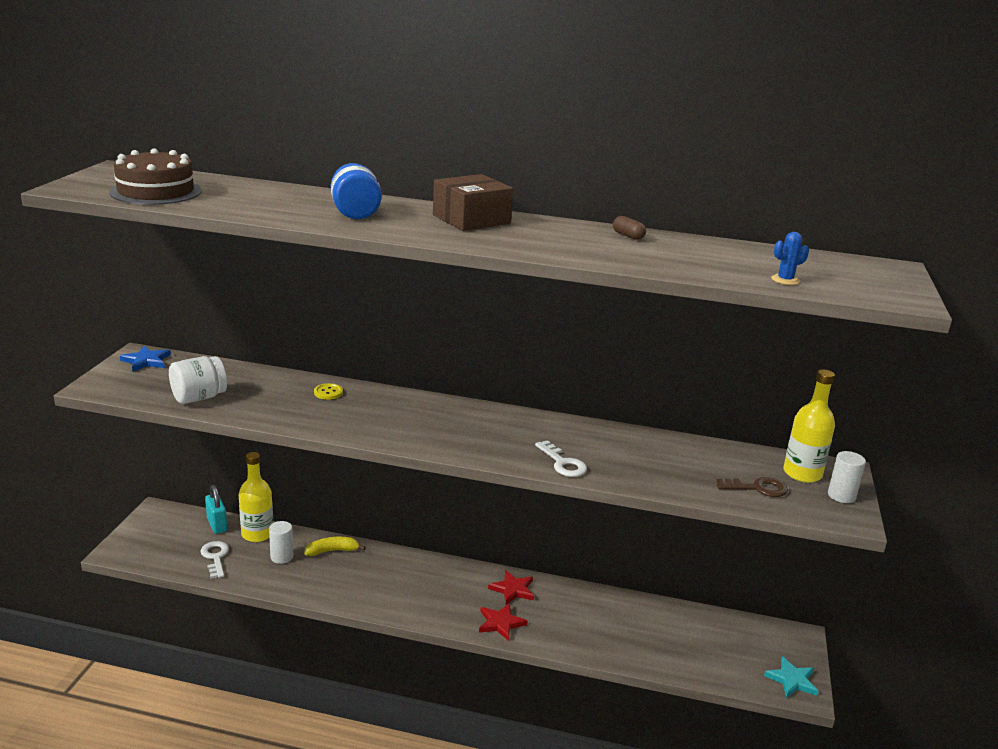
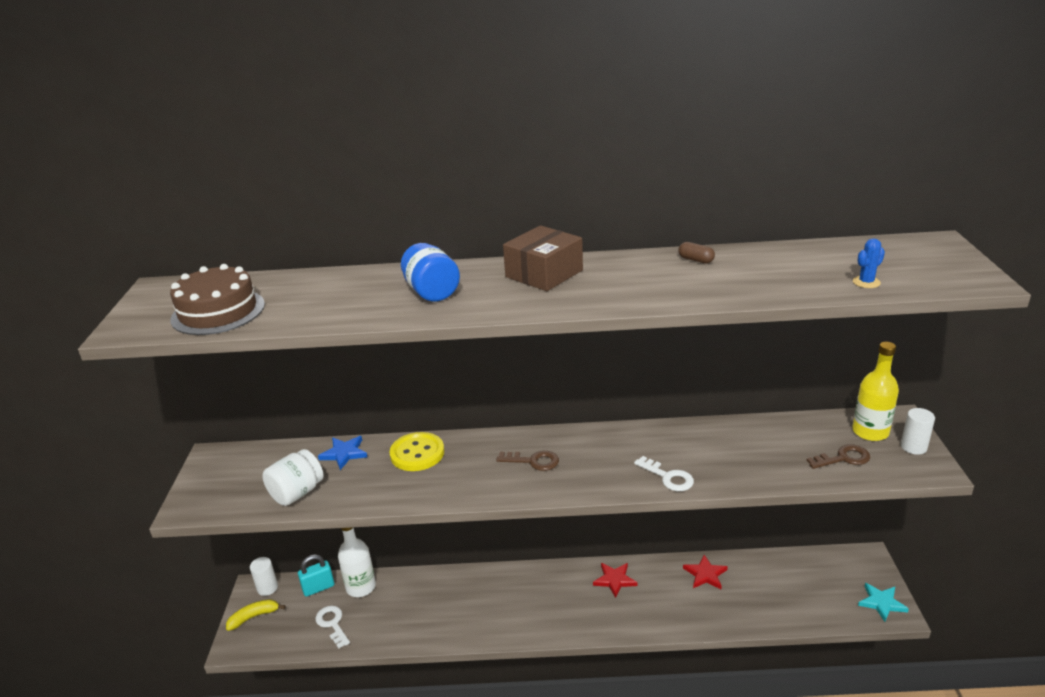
camera: 10 degrees left, 5 degrees up
blue star [120,346,171,372] -> blue star moved to [318,436,367,470]
turquoise padlock [205,485,227,534] -> turquoise padlock turned 75 degrees counterclockwise [298,554,334,597]
yellow bottle [239,452,273,542] -> white bottle [338,527,376,597]
white cylinder [269,521,293,564] -> white cylinder moved to [250,557,278,596]
yellow banana [304,537,366,556] -> yellow banana moved to [226,599,285,631]
yellow button [314,383,343,400] -> yellow button [390,432,444,471], size x1.95
red star [479,603,528,641] -> red star moved to [683,555,728,589]
none -> brown key [496,451,559,471]

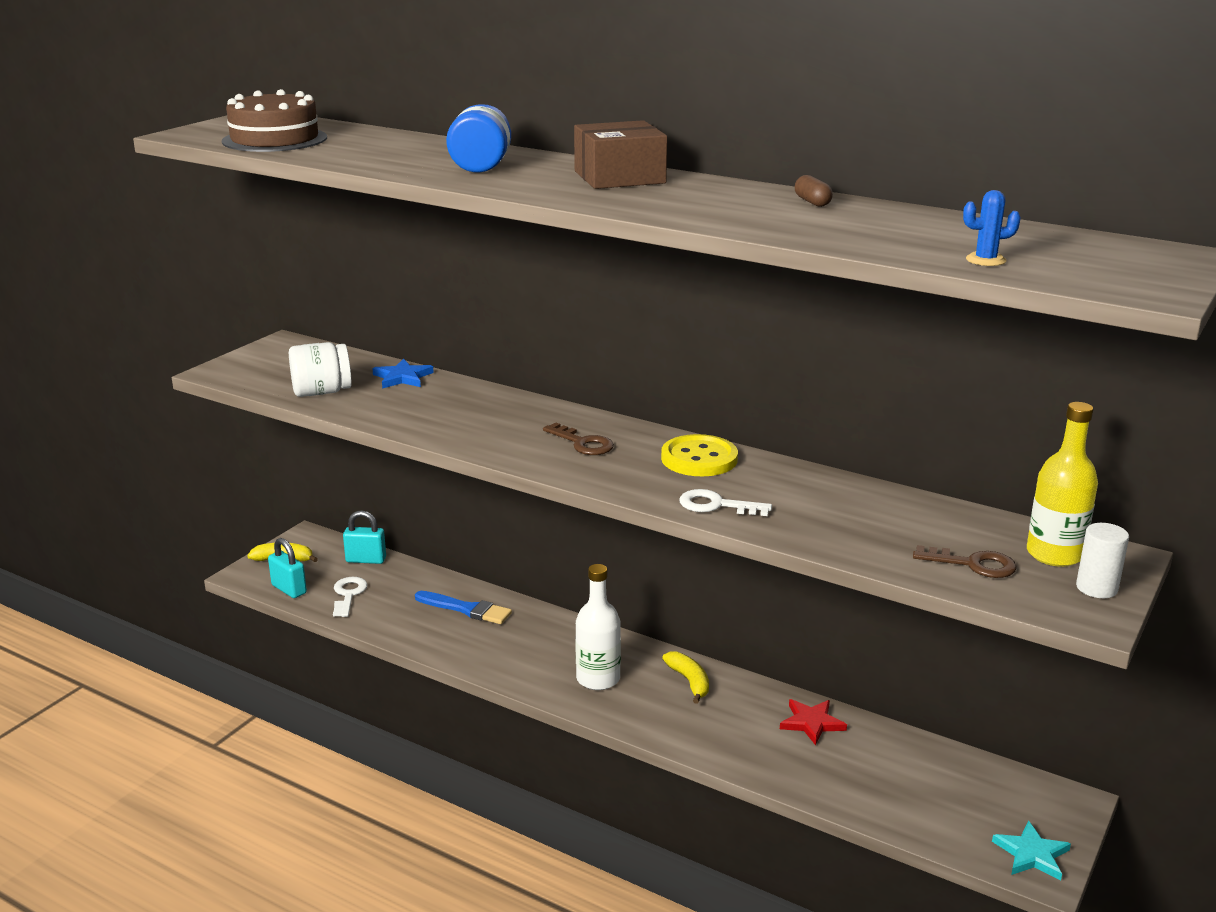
camera: 30 degrees right, 5 degrees down
white cylinder [250,557,278,596] -> none
white bottle [338,527,376,597] -> white bottle moved to [575,564,621,690]
yellow button [390,432,444,471] -> yellow button moved to [661,434,738,476]
red star [593,563,637,598] -> yellow banana [662,651,709,704]
white key [634,456,694,491] -> white key turned 120 degrees clockwise [680,489,772,516]
none -> turquoise padlock [268,538,307,598]
none -> blue brush [415,591,512,624]

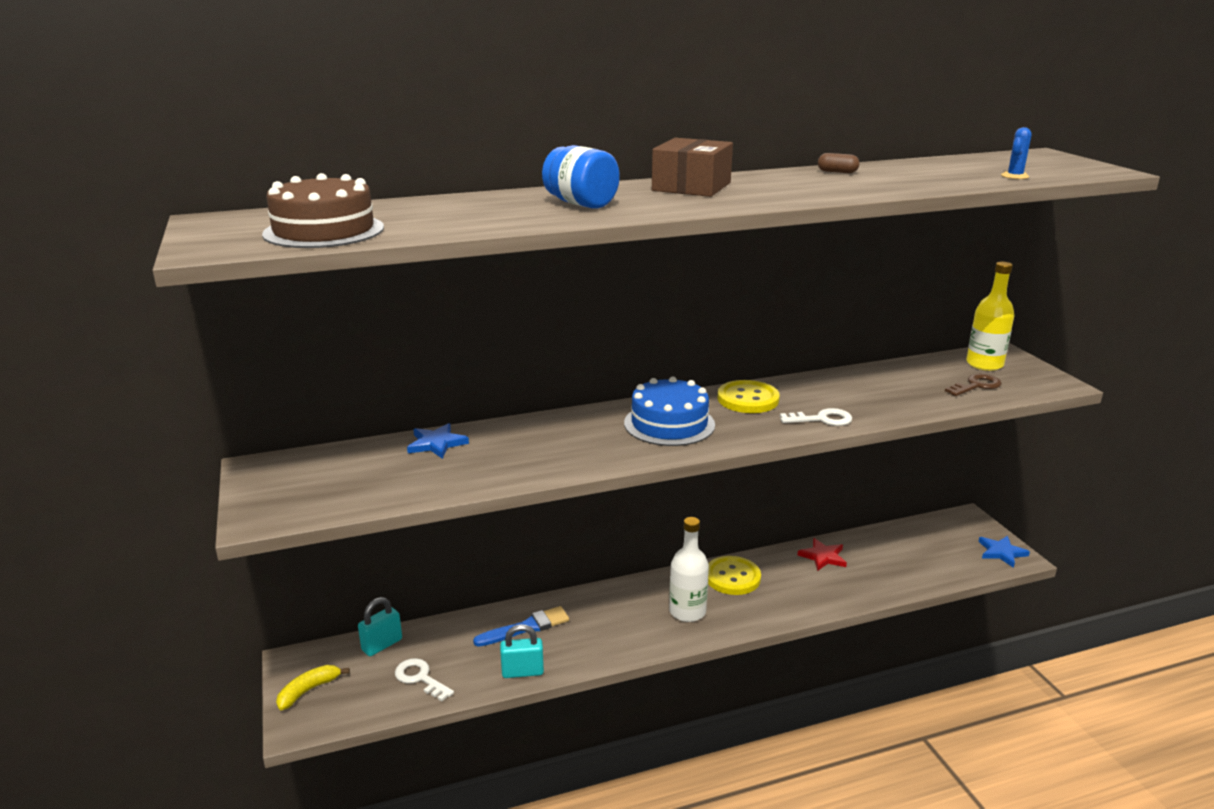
camera: 50 degrees left, 0 degrees up
turquoise padlock [268,538,307,598] -> turquoise padlock moved to [500,624,544,678]
white jar [289,342,352,397] -> none
brown key [543,423,614,455] -> blue cake [624,376,715,446]
yellow banana [662,651,709,704] -> yellow button [708,556,761,595]
white key [680,489,772,516] -> white key turned 150 degrees counterclockwise [780,408,852,426]
turquoise star [992,821,1071,881] -> blue star [978,536,1030,568]
white cylinder [1076,523,1129,598] -> none

